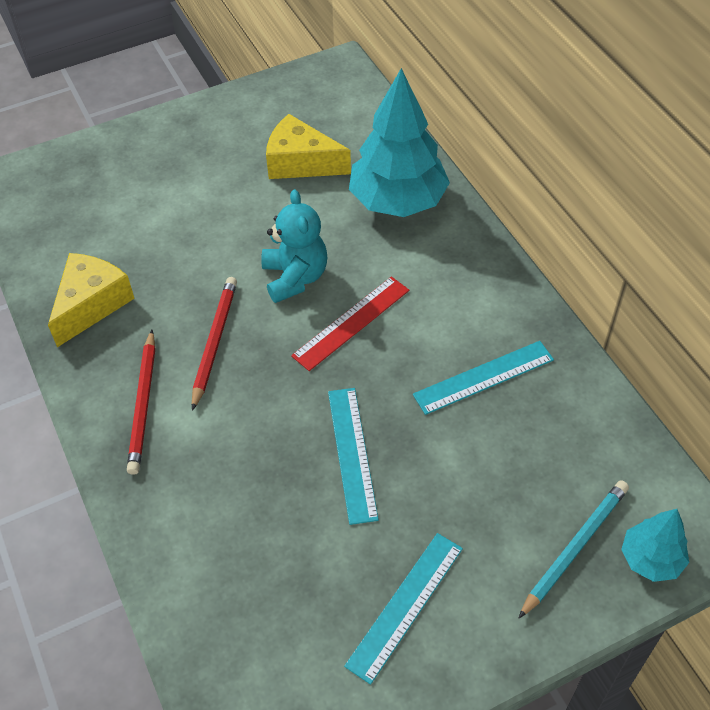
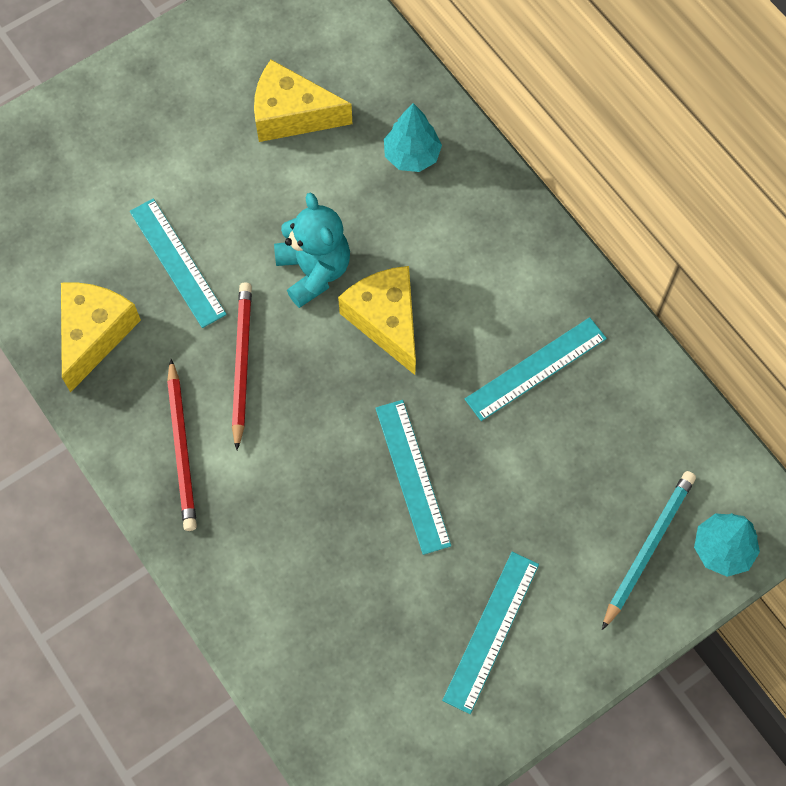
camera: 10 degrees left, 15 degrees up
red ruler [291,276,409,371] -> yellow cheese [338,266,416,375]
turquoise tree [349,68,450,217] -> turquoise tree [384,103,442,172], size x0.52
none -> turquoise ruler [130,198,227,328]

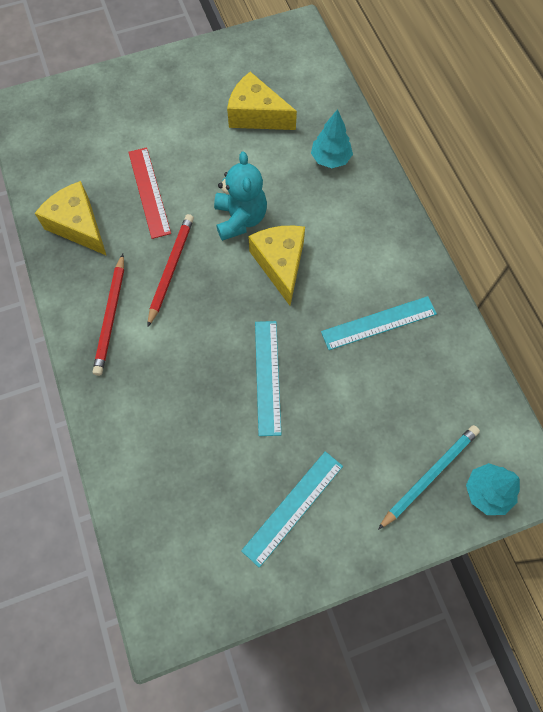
camera: 15 degrees right, 0 degrees up
yellow cheese [61,282,141,392] -> yellow cheese turned 75 degrees counterclockwise [35,181,107,256]
turquoise ruler [130,198,227,328] -> red ruler [128,147,171,239]

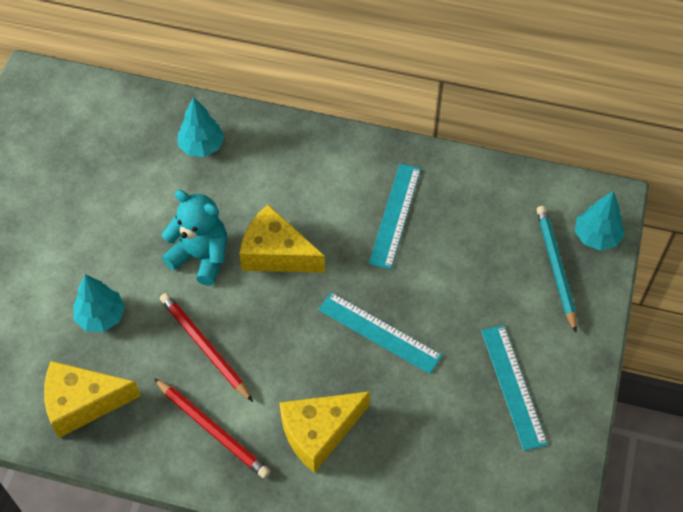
camera: 55 degrees left, 10 degrees down
red ruler [128,147,171,239] -> turquoise tree [74,274,125,332]
yellow cheese [227,72,297,130] -> yellow cheese moved to [279,391,370,473]

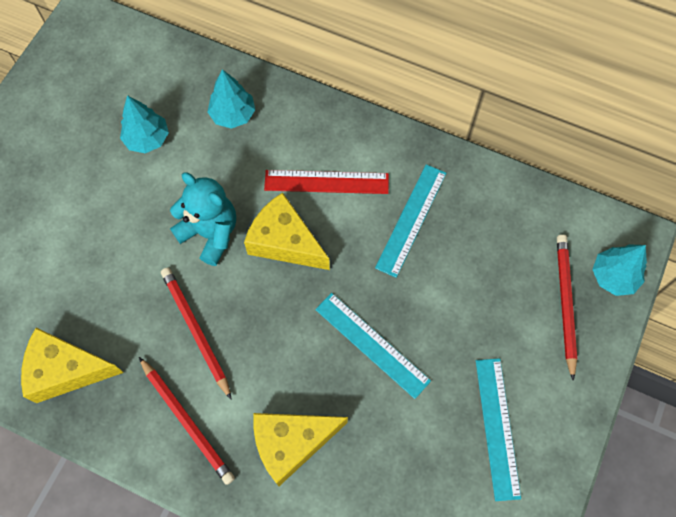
camera: 10 degrees right, 10 degrees up
turquoise tree [74,274,125,332] -> turquoise tree moved to [120,95,169,153]
turquoise pencil [537,206,577,333] -> red pencil [557,235,577,381]
none -> red ruler [264,170,389,194]

